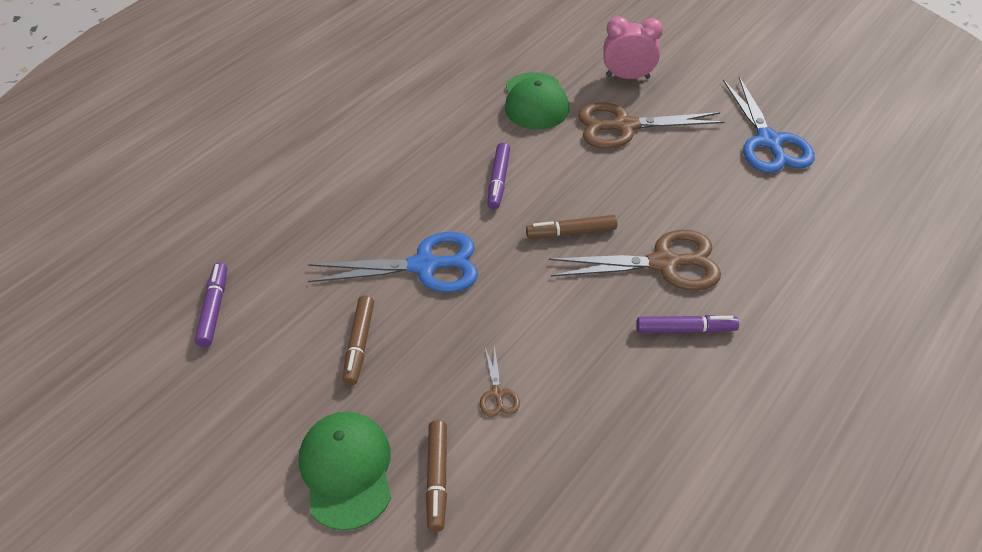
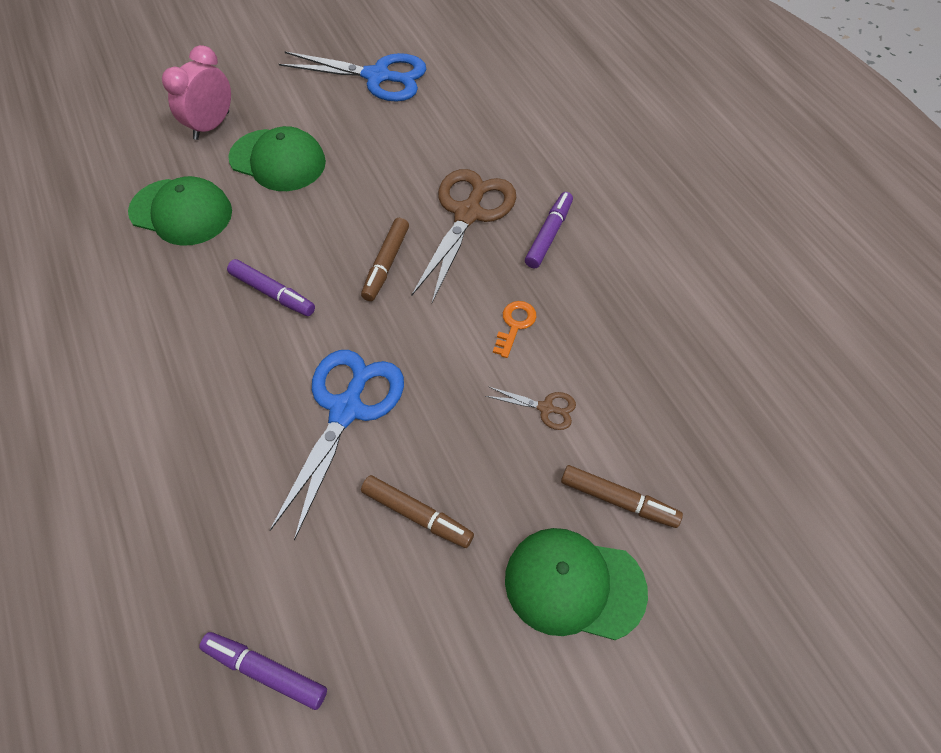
camera: 65 degrees left, 10 degrees up
brown scissors [578,102,725,149] -> green cap [228,126,326,191]
none -> orange key [493,301,536,358]

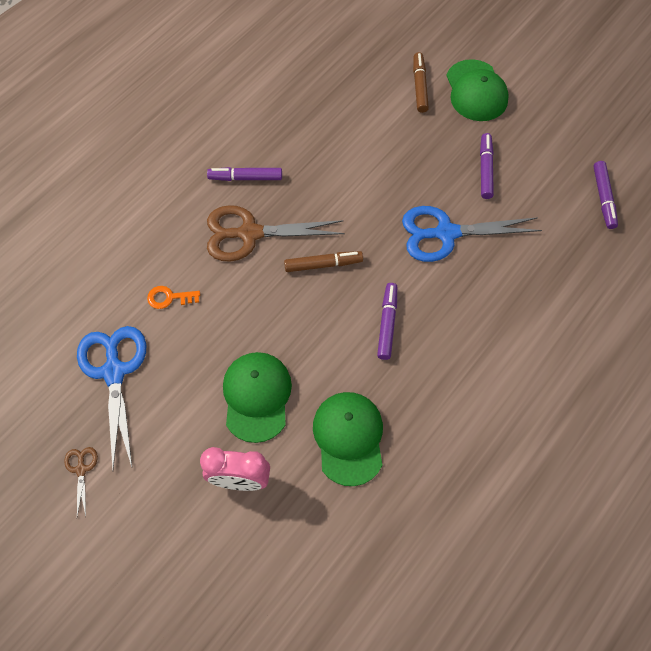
camera: 115 degrees left, 5 degrees up
brown marker [361,475,474,548] -> purple marker [480,133,494,199]
brown scissors [486,387,576,430] -> brown scissors moved to [64,447,98,516]
orange key [493,301,536,358] -> orange key moved to [147,286,200,309]

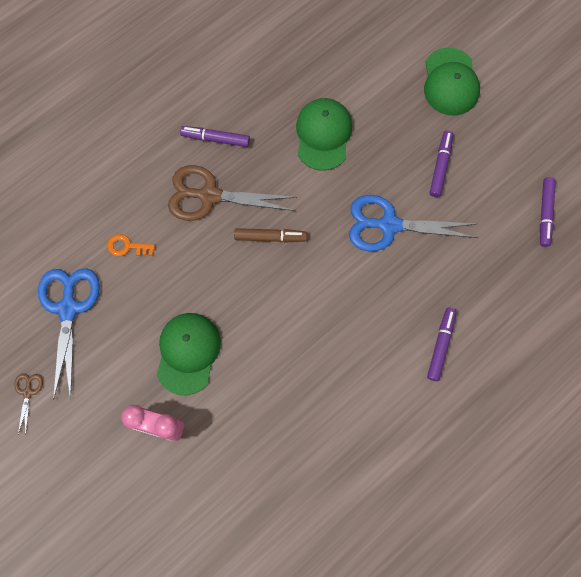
camera: 10 degrees right, 10 degrees up
green cap [313,392,383,486] -> green cap moved to [296,98,352,171]
purple marker [377,283,397,360] -> purple marker moved to [427,308,456,381]
brown marker [413,52,429,113] -> none

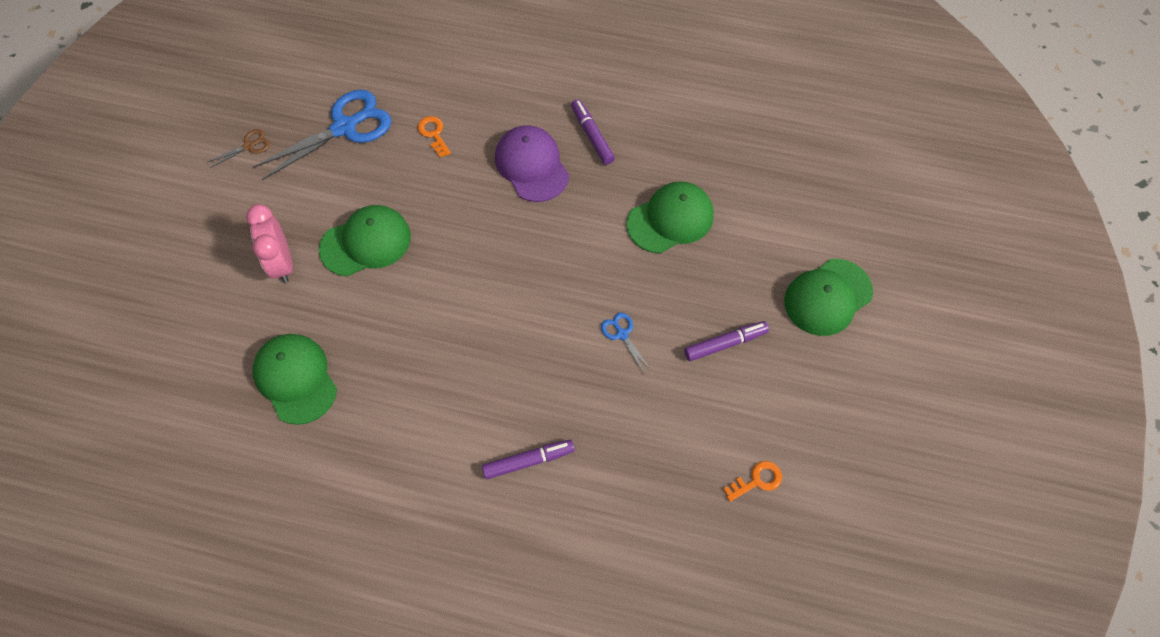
camera: 55 degrees right, 10 degrees down
brown scissors [168,165,297,221] -> purple cap [495,125,569,202]
brown marker [234,228,307,243] -> none
blue scissors [349,195,478,251] -> blue scissors [601,313,652,375], size x0.45
purple marker [540,177,556,247] -> orange key [723,461,782,502]
none -> green cap [252,334,337,425]

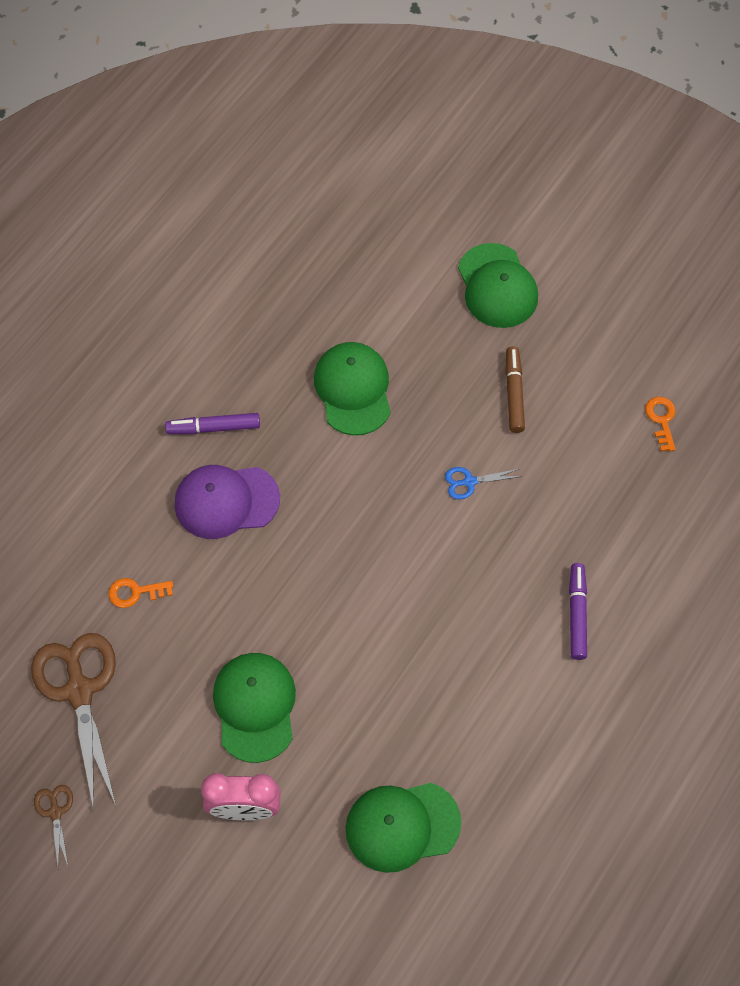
camera: 70 degrees left, 0 degrees up
blue scissors [253,90,391,180] -> brown scissors [31,633,116,811]
purple marker [684,321,769,361] -> brown marker [505,346,525,433]

